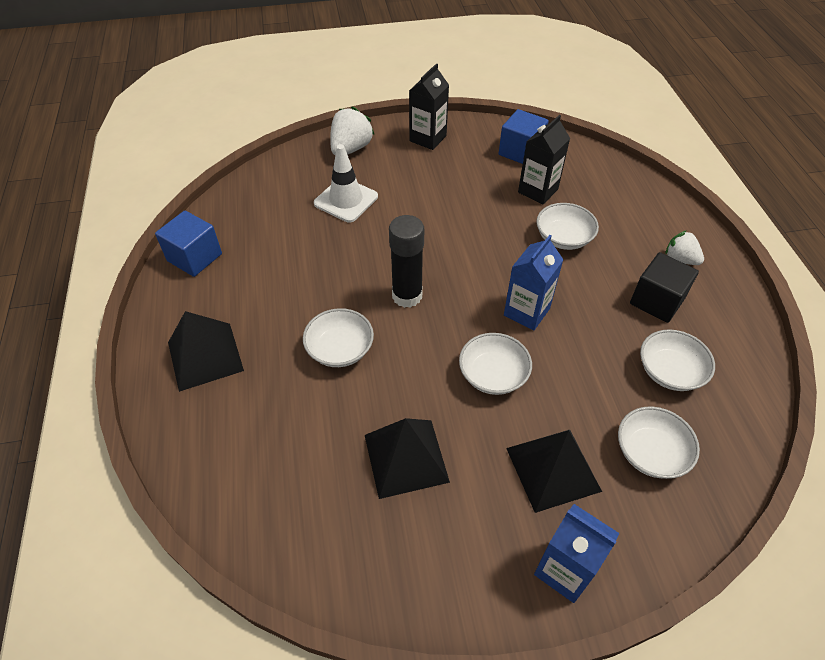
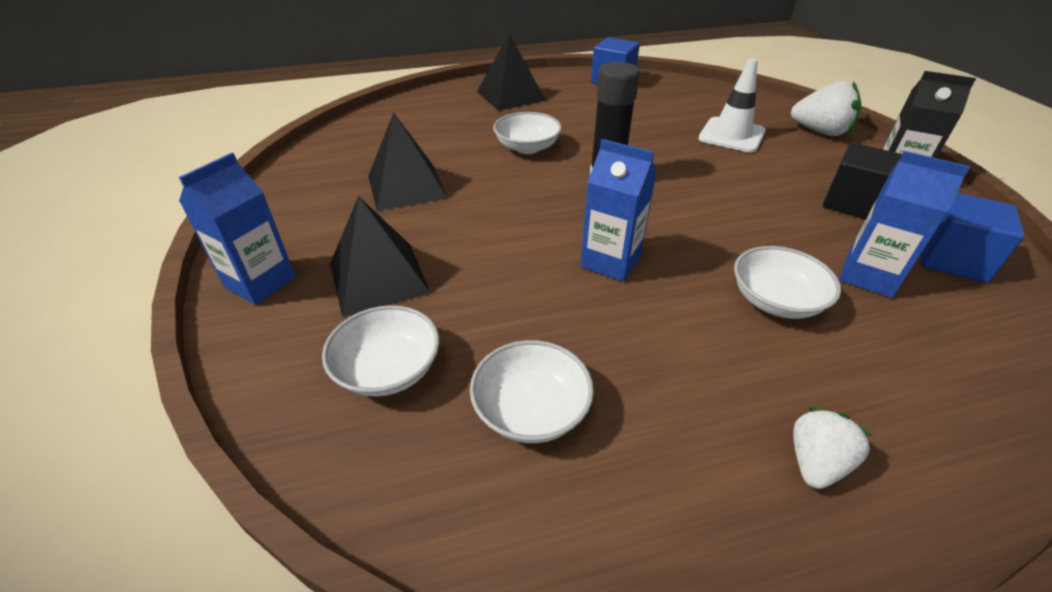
camera: 85 degrees right, 10 degrees down
white bowl [459,333,532,395] -> none
black carton [518,115,570,204] -> blue carton [839,151,970,298]
black cube [630,252,699,323] -> black cube moved to [823,143,902,219]

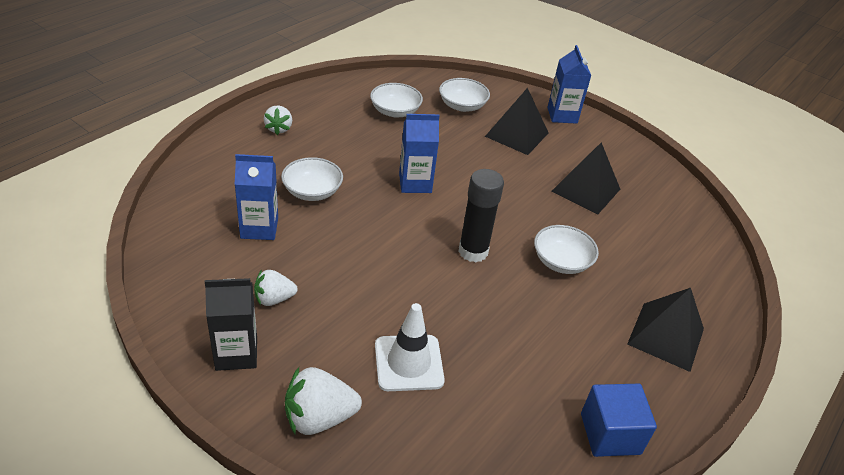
camera: 140 degrees right, 0 degrees up
black cube [823,143,902,219] -> white strawberry [254,270,298,306]
blue cube [921,193,1025,283] -> none

